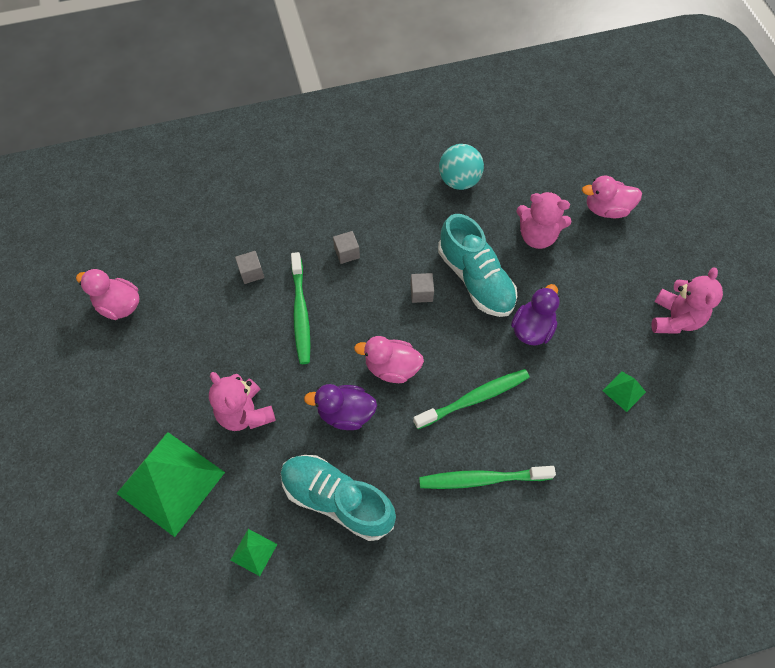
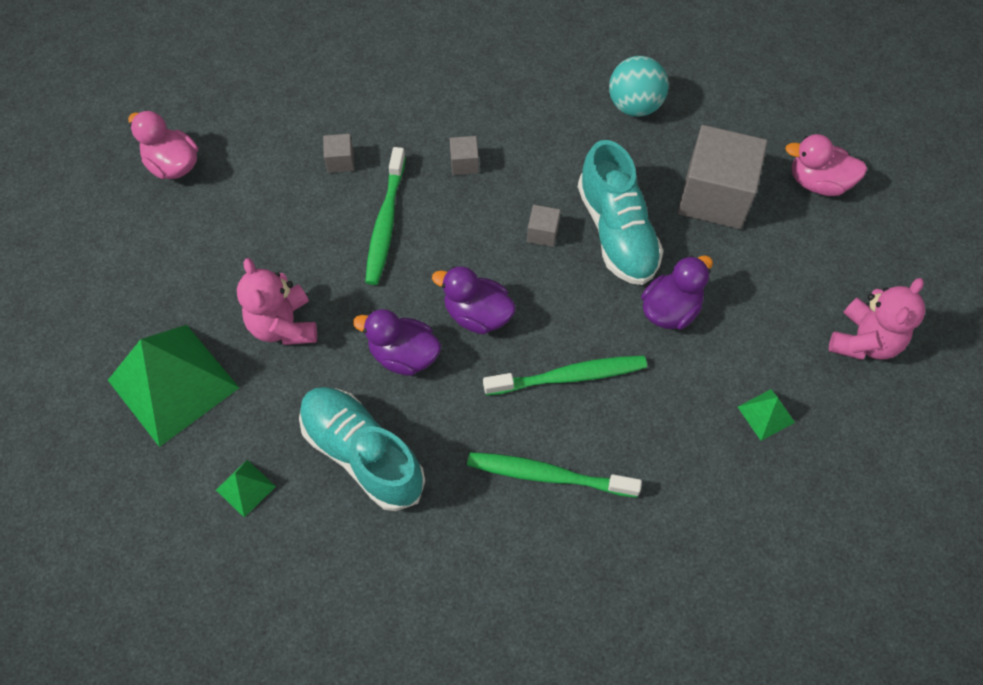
camera: 15 degrees right, 0 degrees up
pink duck [354,336,424,383] -> purple duck [432,266,516,334]
pink teddy bear [516,191,571,249] -> grey cube [678,125,767,229]

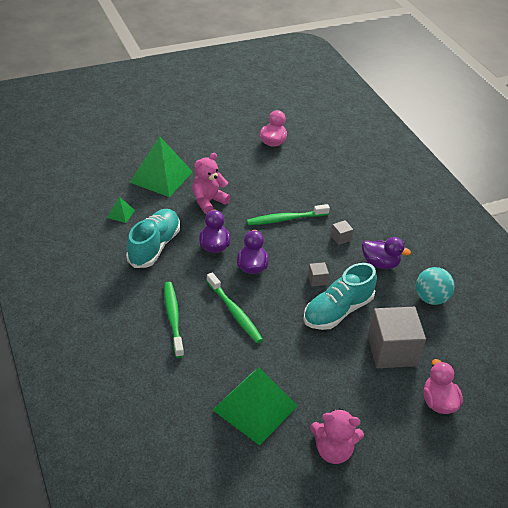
camera: 65 degrees right, 20 degrees down
grey cube [323,134,354,173] -> none
purple duck [641,255,713,330] -> purple duck moved to [362,237,411,269]
green pyramid [738,389,795,441] -> green pyramid [213,368,298,446], size x2.32

